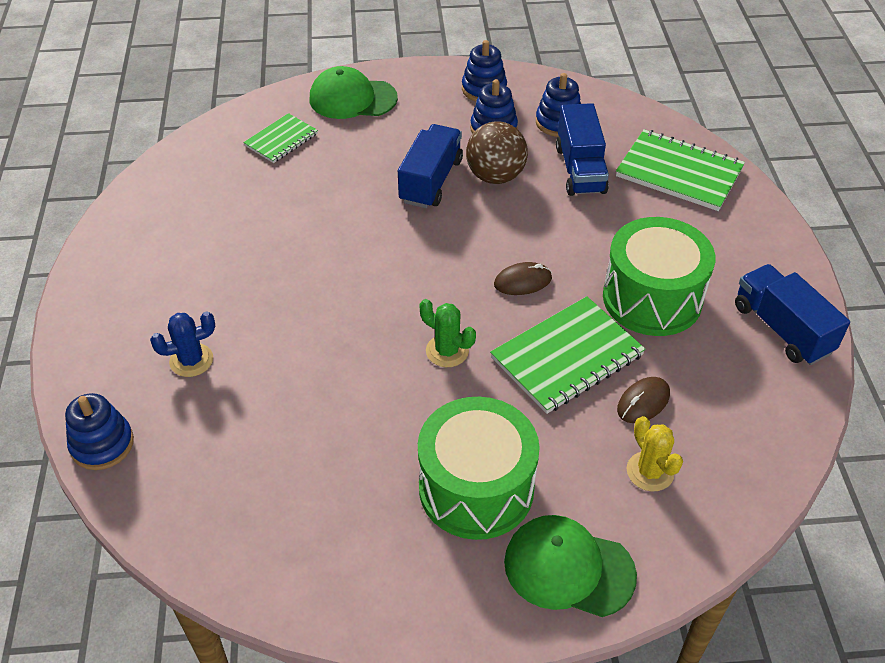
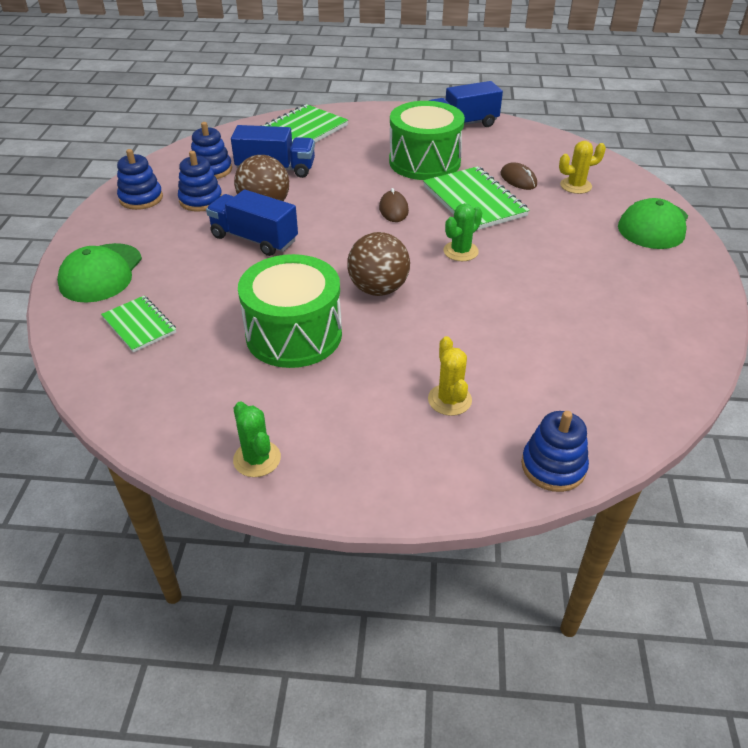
camera: 80 degrees left, 5 degrees down
blue cactus [150,312,215,377] -> yellow cactus [428,336,472,416]
green drum [418,397,540,540] -> green drum moved to [238,254,342,368]
none -> green cactus [233,401,281,477]
none -> brown ball [347,232,410,296]

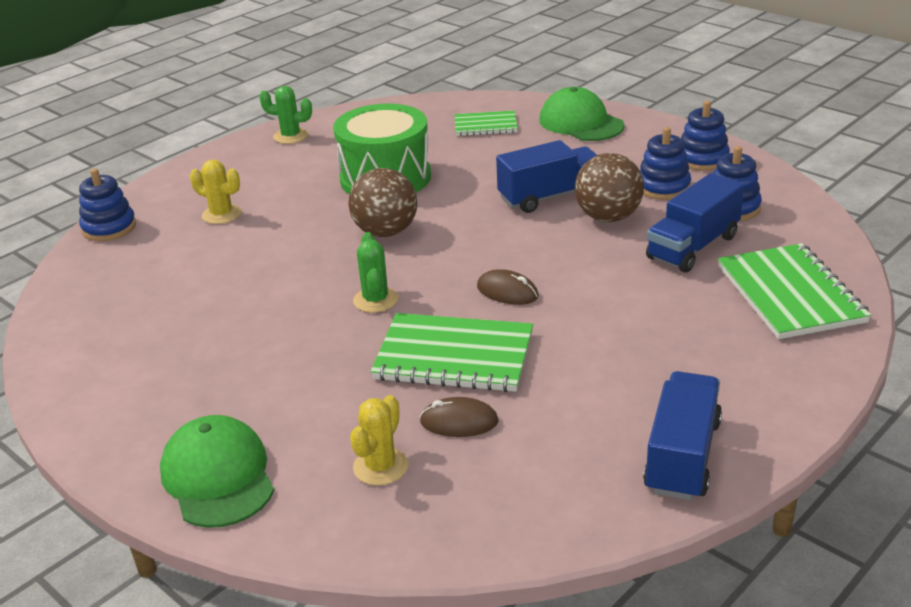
camera: 130 degrees right, 10 degrees down
green drum [389,101,465,180] -> none

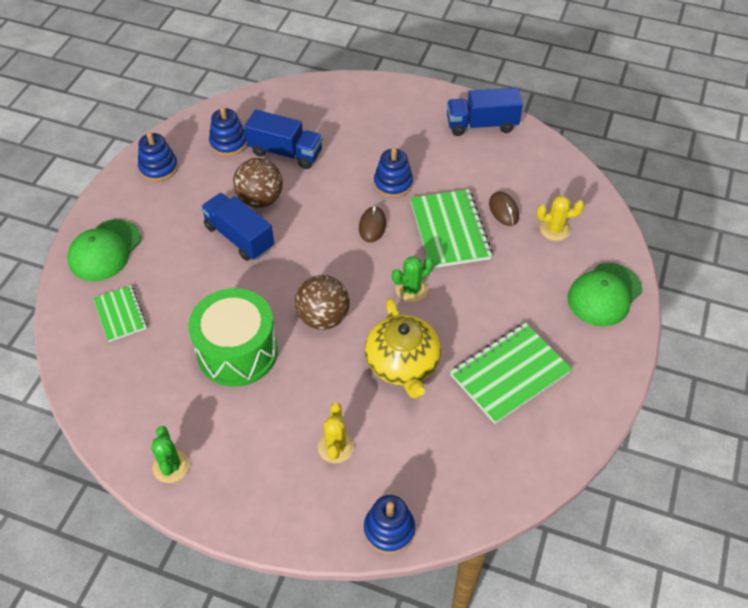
camera: 115 degrees left, 20 degrees up
blue stacking toy [640,127,691,200] -> blue stacking toy moved to [374,148,413,198]
green notebook [718,243,871,339] -> green notebook moved to [450,323,572,424]
none -> yellow teapot [365,298,441,399]

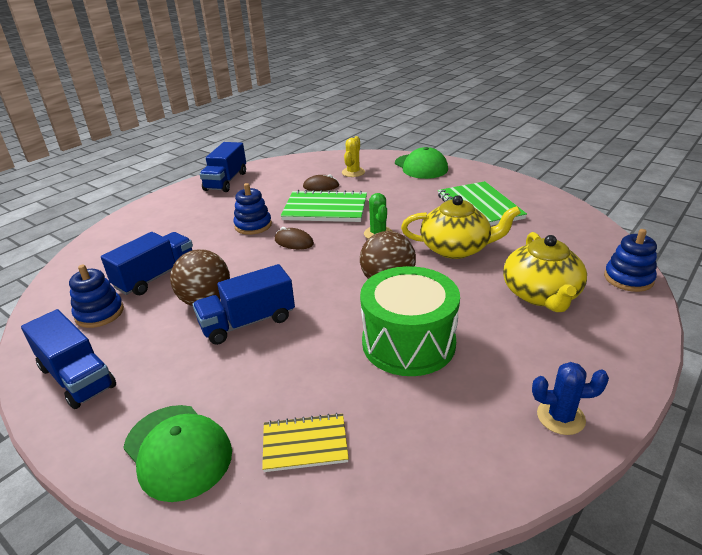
camera: 70 degrees left, 20 degrees down
green notebook [93,285,147,342] -> yellow notebook [262,413,349,472]
blue stacking toy [138,132,178,182] -> blue truck [21,309,116,409]
green cactus [151,426,189,483] -> blue cactus [532,362,609,435]
yellow cactus [318,403,354,464] -> yellow teapot [503,232,587,312]

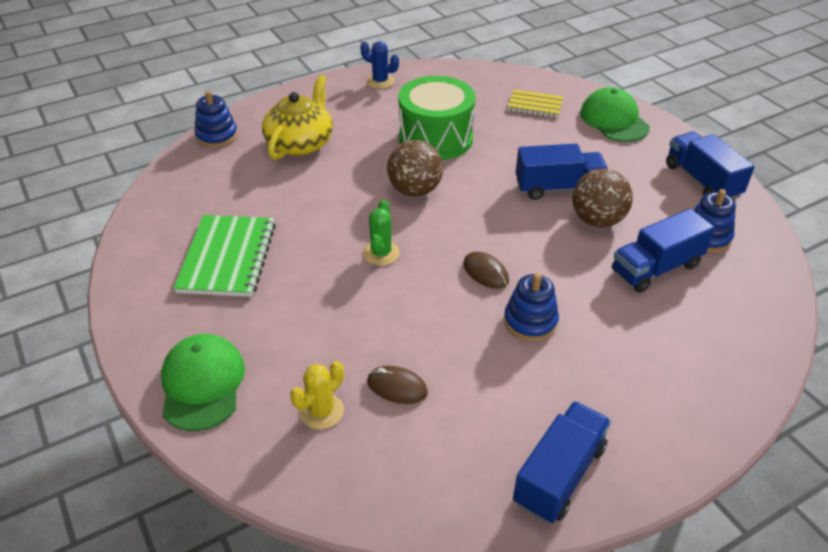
camera: 160 degrees left, 10 degrees up
green notebook [281,190,367,222] -> none
yellow teapot [401,195,521,259] -> none

